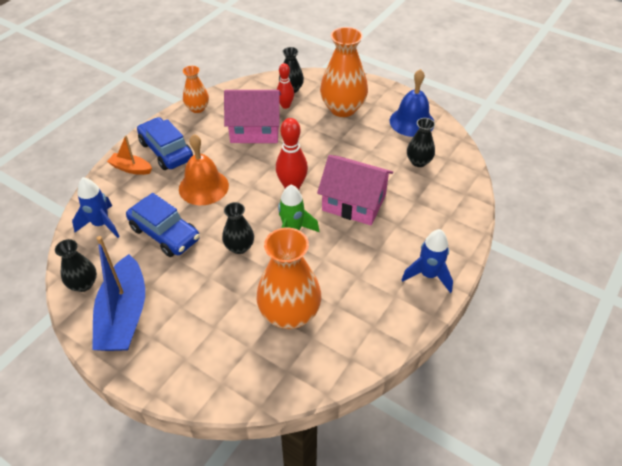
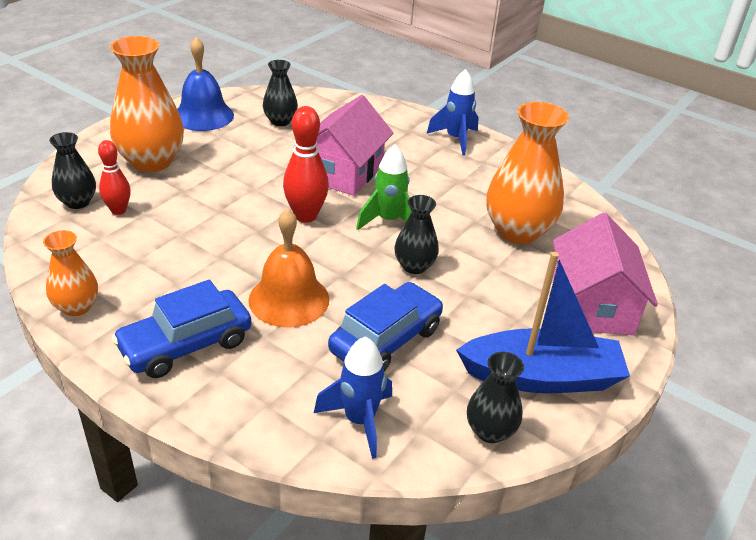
camera: 90 degrees left, 10 degrees down
orange boat [107,136,152,175] -> none
pink house [224,90,281,143] -> pink house moved to [553,213,658,335]

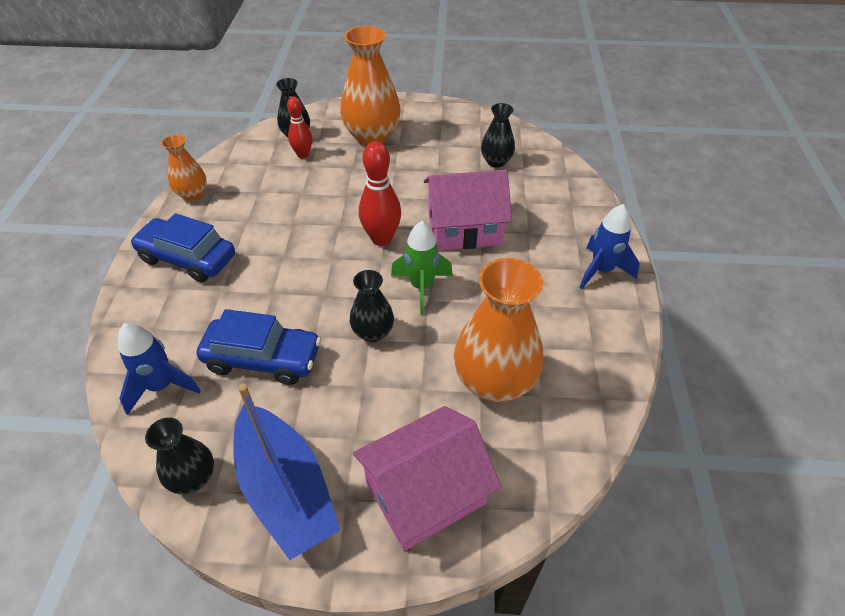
camera: 60 degrees right, 10 degrees up
blue bell [177,37,234,131] -> none
orange bell [248,208,329,328] -> none

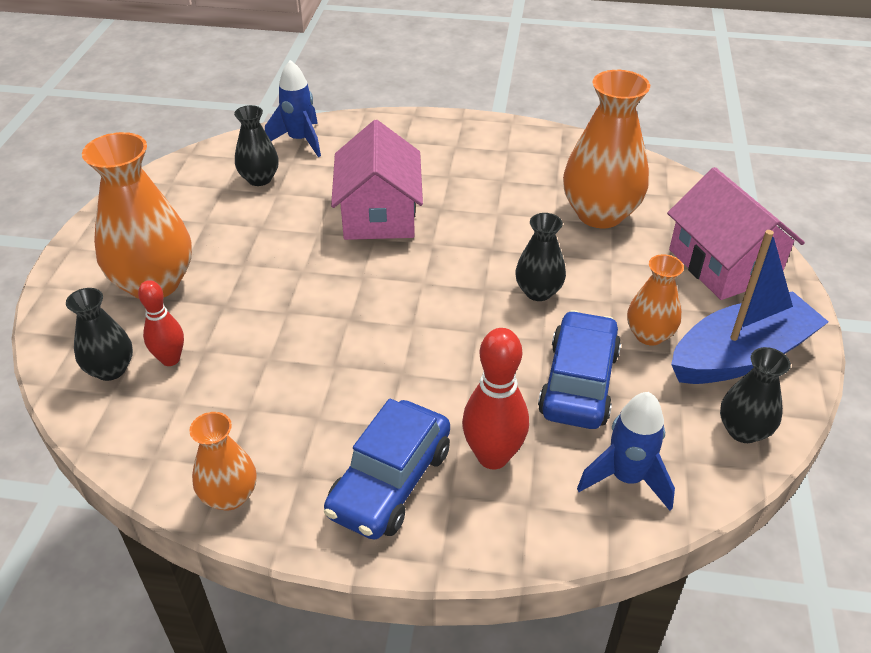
camera: 85 degrees left, 5 degrees down
red bowling pin [359,141,401,246] -> red bowling pin moved to [462,328,529,469]
green rocket [391,221,453,315] -> none
blue rocket [579,204,640,289] -> blue rocket moved to [265,60,321,157]
none -> orange vase [627,254,684,345]

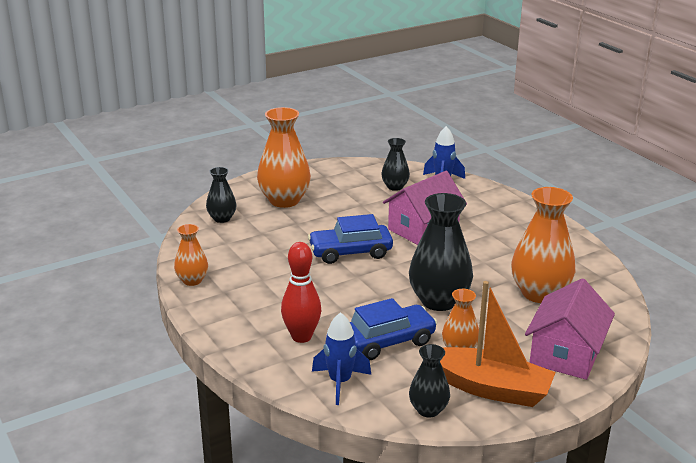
camera: 50 degrees right, 15 degrees down
red bowling pin [138,280,184,366] -> none
blue car [324,399,450,540] -> blue car moved to [308,214,393,264]
black vase [515,213,566,301] -> black vase [409,193,473,311], size x1.83
blue boat [671,230,829,384] -> orange boat [440,281,556,407]

